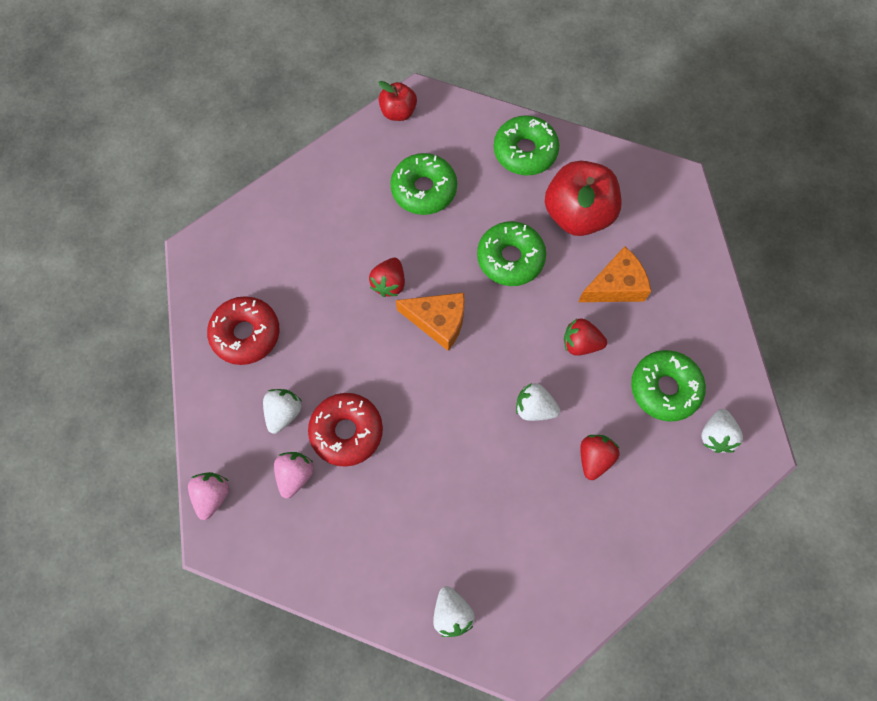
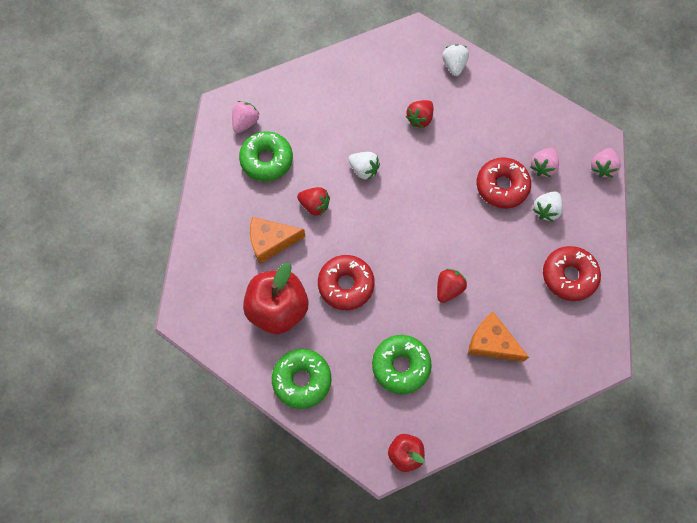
camera: 165 degrees left, 0 degrees up
orange cheese [396,292,465,351] -> orange cheese moved to [468,312,529,362]
green donut [477,221,546,286] -> red donut [318,255,375,310]
red strawberry [580,435,619,480] -> red strawberry moved to [405,100,433,128]
white strawberry [701,409,743,453] -> pink strawberry [232,101,259,133]

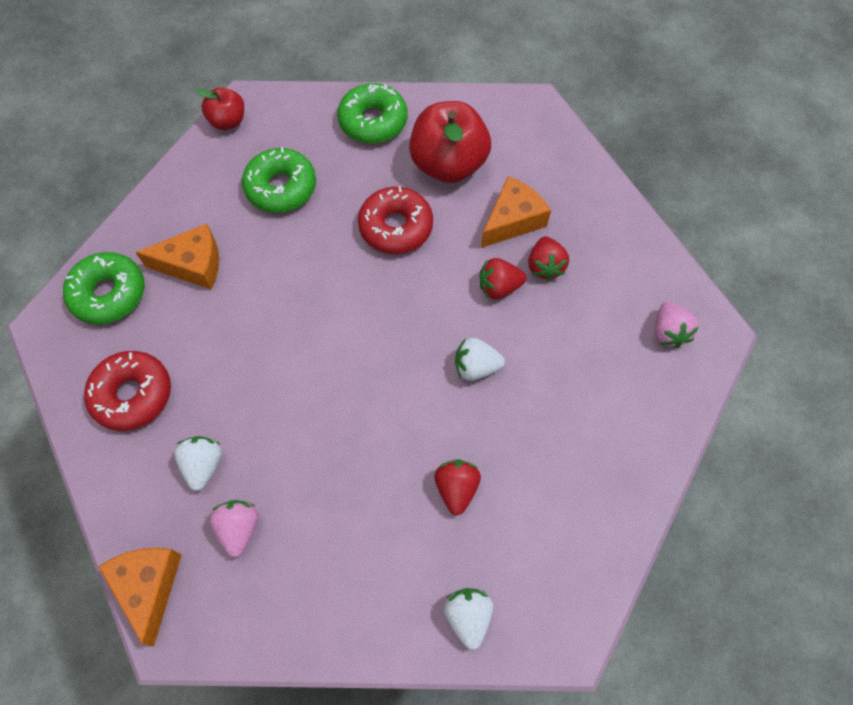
camera: 145 degrees right, 5 degrees down
green donut [239,131,293,181] -> green donut moved to [63,252,145,324]
red strawberry [437,269,467,303] -> red strawberry moved to [528,236,569,281]
white strawberry [442,44,469,76] -> white strawberry turned 150 degrees counterclockwise [444,588,493,650]
red donut [476,157,531,209] -> none
pink strawberry [591,148,621,178] -> orange cheese [98,548,181,646]

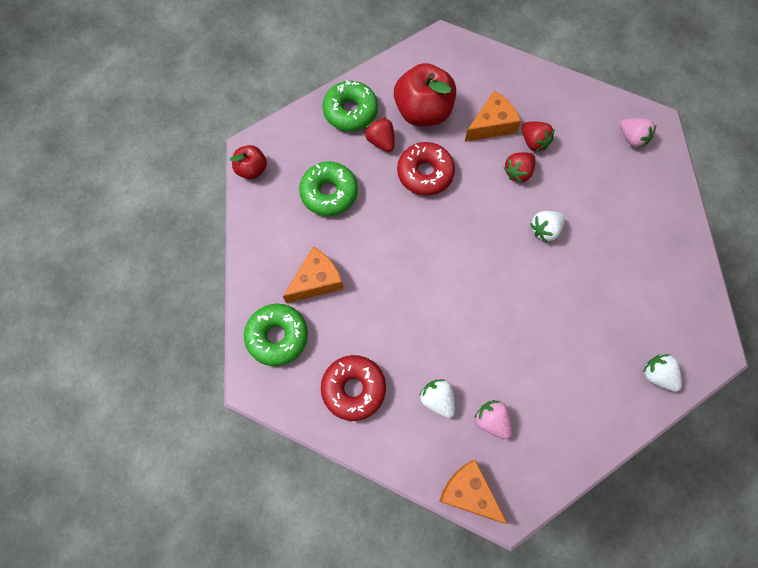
camera: 35 degrees left, 5 degrees up
red strawberry [434,459,481,515] -> red strawberry moved to [365,117,395,152]
orange cheese [481,176,551,248] -> orange cheese turned 45 degrees clockwise [465,91,521,142]

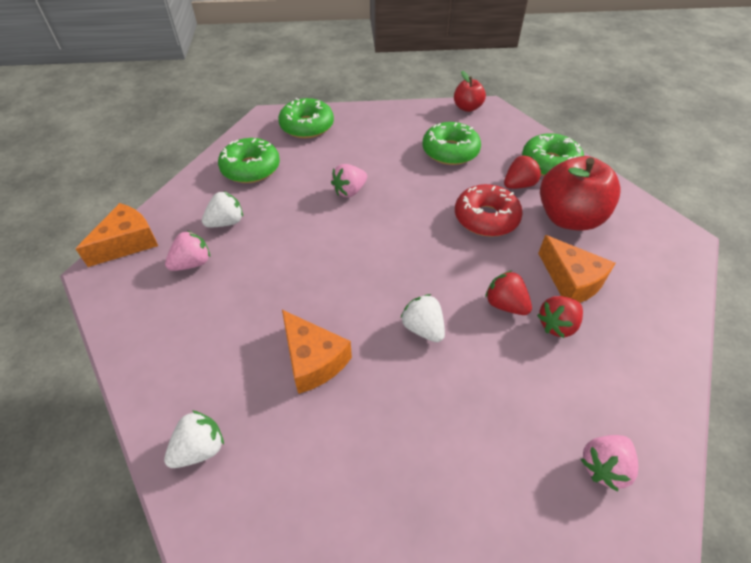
camera: 90 degrees right, 20 degrees down
orange cheese [283,247,343,303] -> orange cheese moved to [282,310,352,394]
red donut [321,355,386,421] -> green donut [218,138,280,183]
none -> pink strawberry [331,164,367,197]

